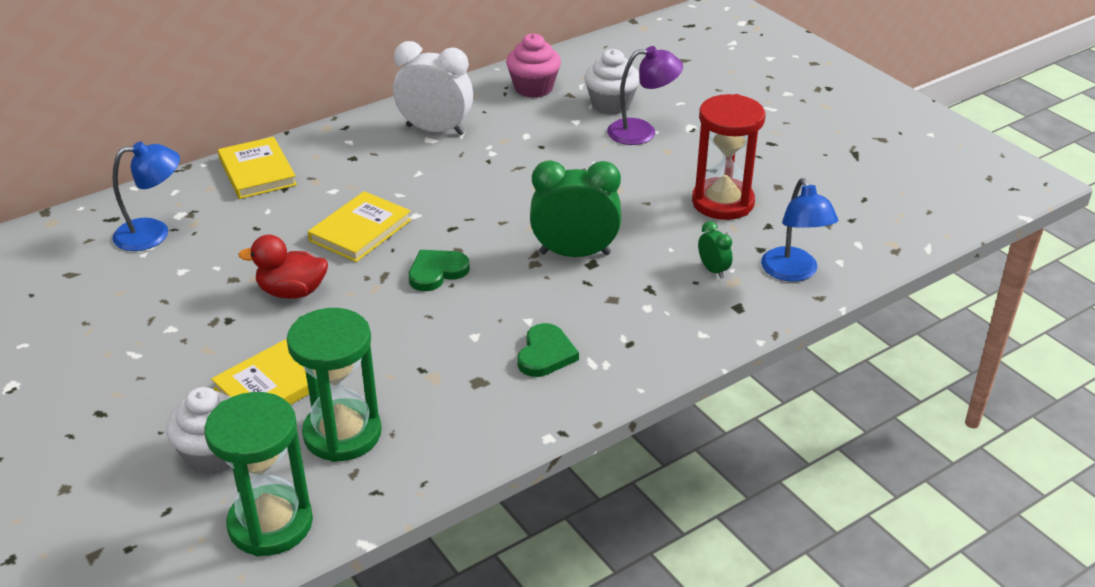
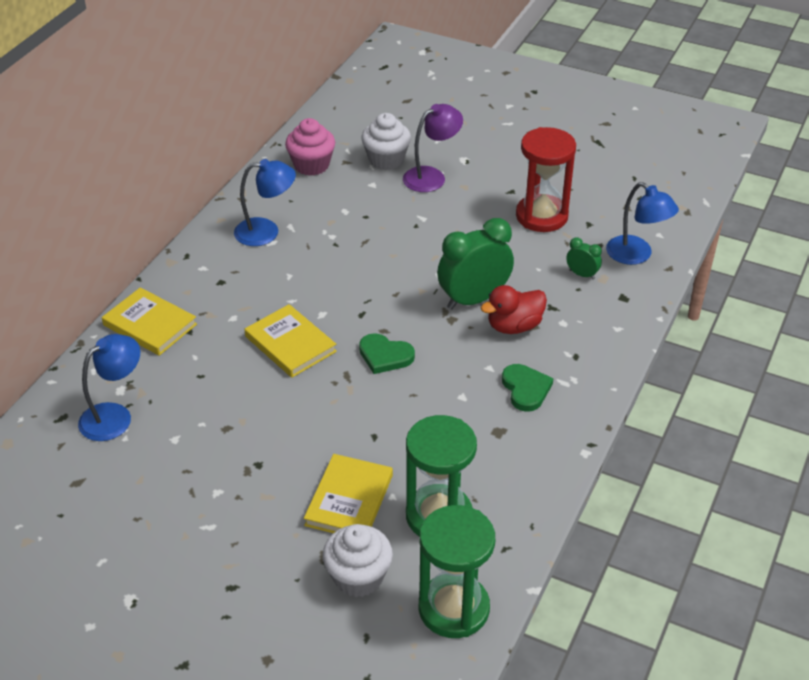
camera: 30 degrees left, 5 degrees up
red duck [238,235,328,299] -> red duck moved to [481,285,547,334]
yellow book [308,191,411,262] -> yellow book turned 45 degrees counterclockwise [245,304,337,378]
white clock [393,41,473,135] -> blue lamp [234,159,296,246]
green heart [408,250,470,291] -> green heart turned 90 degrees counterclockwise [359,333,415,374]

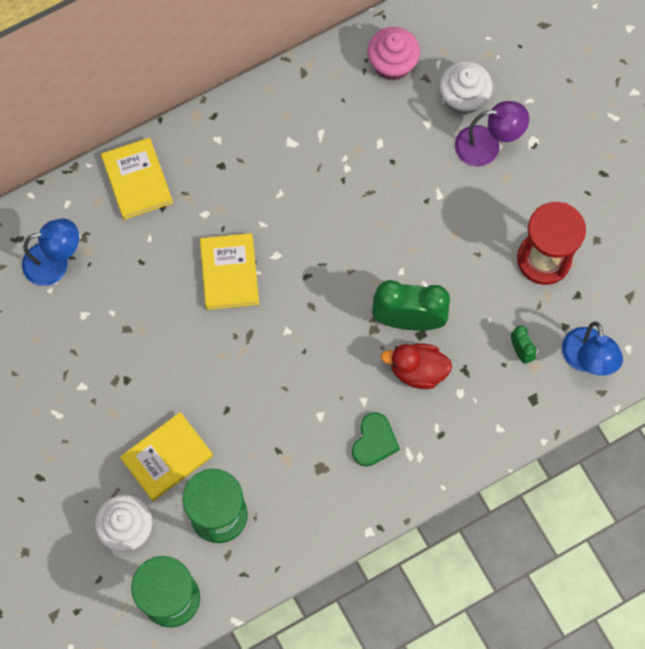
camera: 35 degrees right, 30 degrees up
blue lamp [234,159,296,246] -> none
green heart [359,333,415,374] -> none

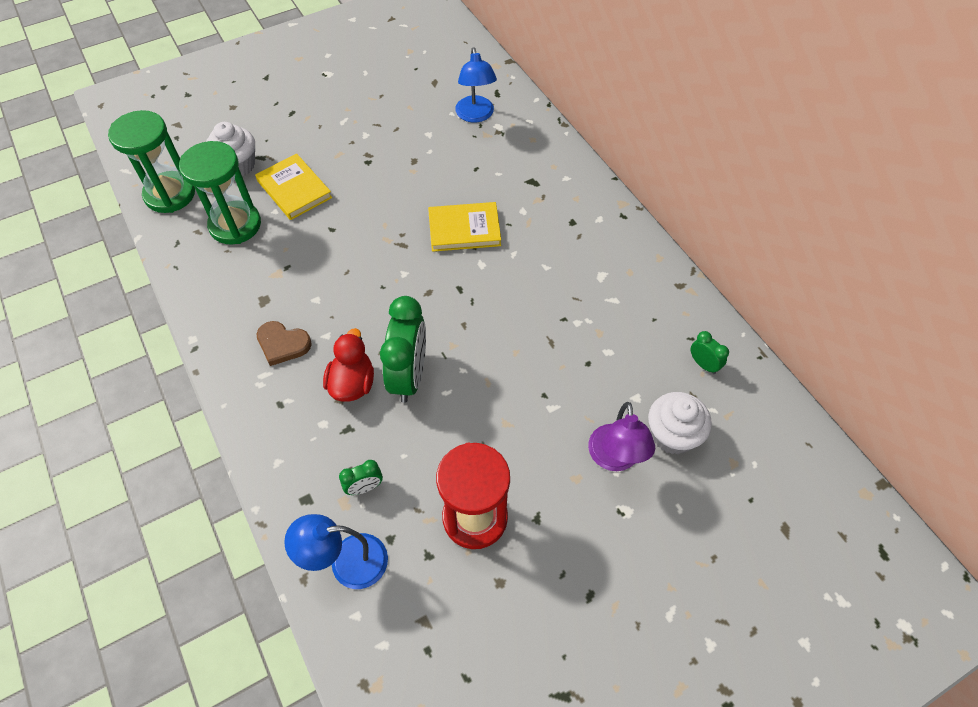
camera: 90 degrees right, 15 degrees down
yellow book [101,138,173,220] -> none
green heart [352,412,400,467] -> brown heart [257,321,312,366]
pink cupcake [367,27,420,81] -> green clock [691,331,729,374]

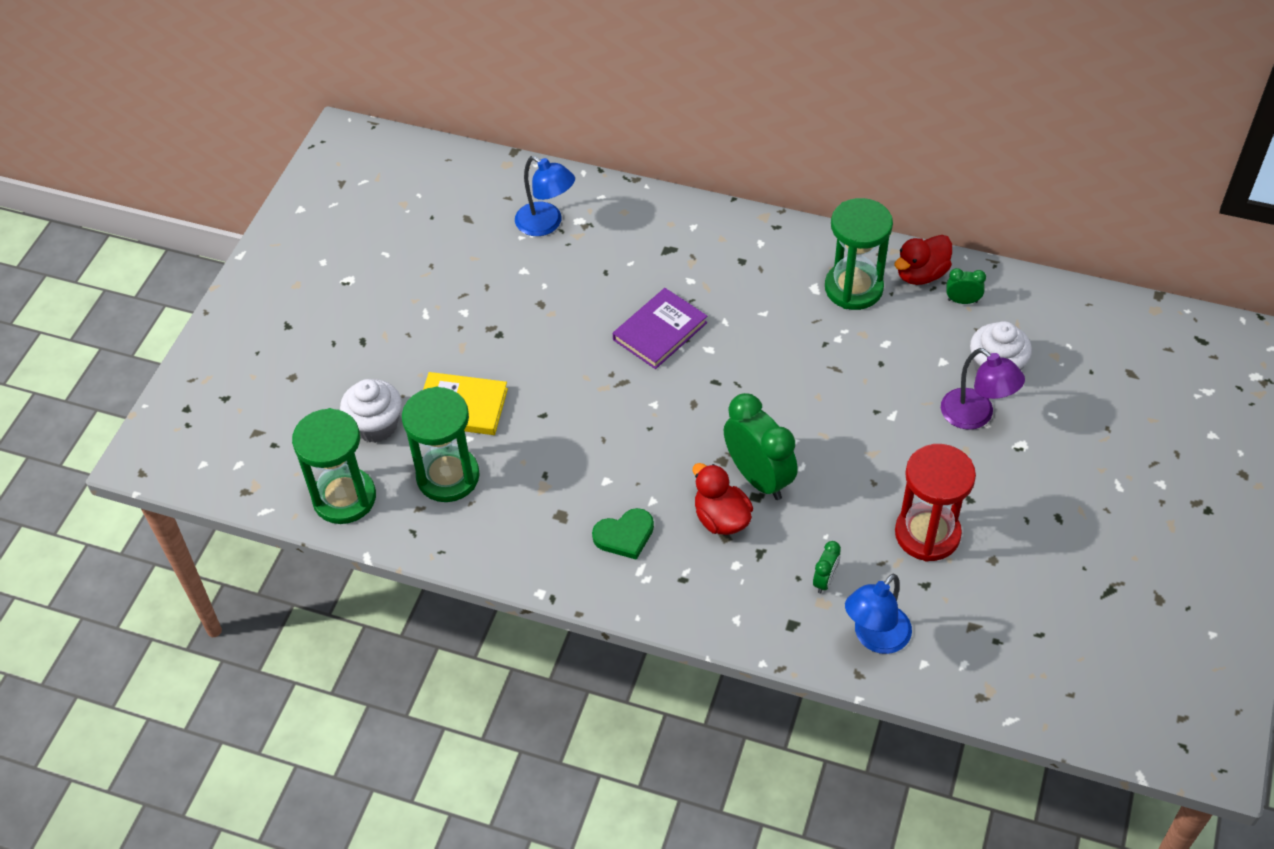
camera: 40 degrees left, 5 degrees down
brown heart [257,321,312,366] -> green heart [592,508,654,560]
yellow book [428,202,501,252] -> purple book [613,288,707,369]
none -> green hourglass [825,198,893,310]
none -> red duck [894,235,952,285]

